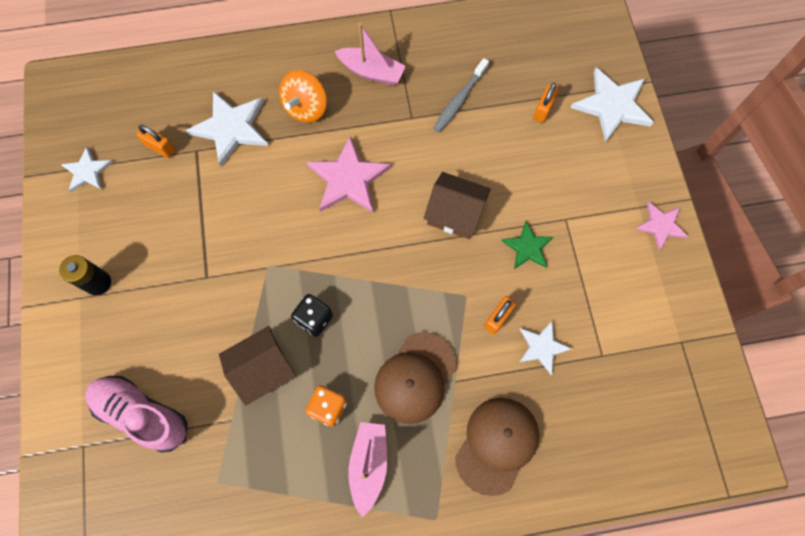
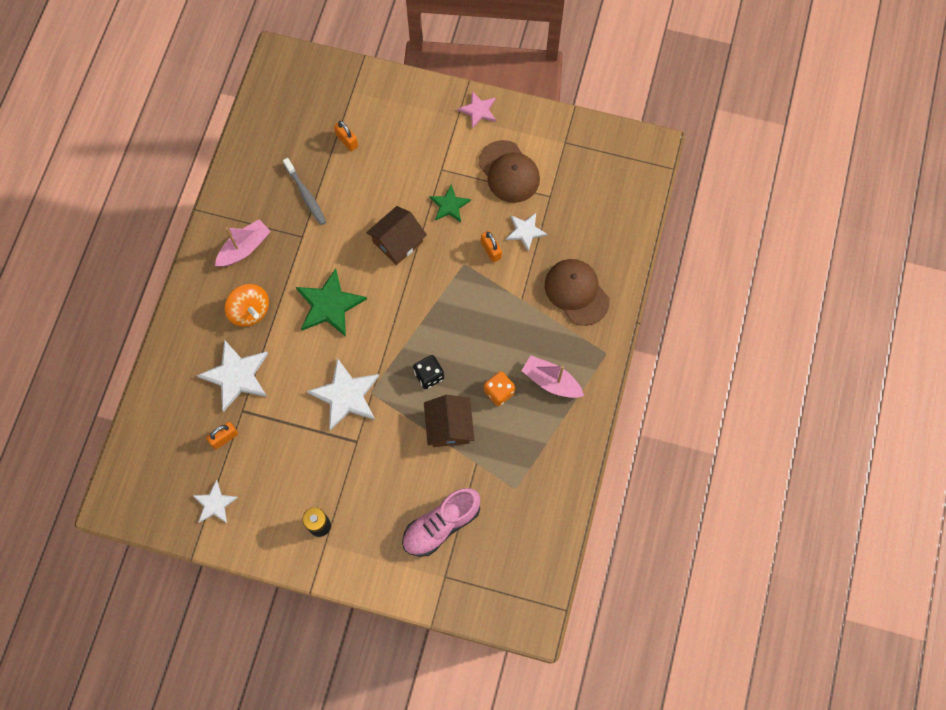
camera: 65 degrees left, 0 degrees up
pink star [307,136,391,212] -> green star [296,268,367,337]
brown cap [374,332,457,424] -> brown cap moved to [478,140,540,203]
white star [570,68,654,143] -> white star moved to [307,358,379,430]

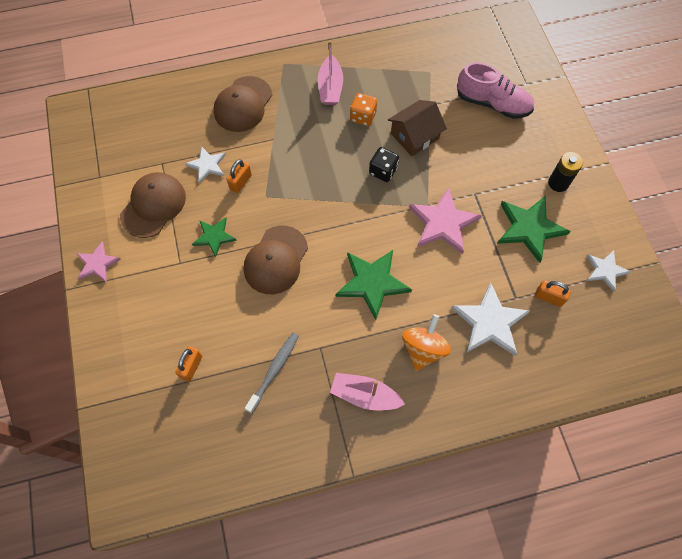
camera: 120 degrees left, 5 degrees down
white star [307,358,379,430] -> pink star [409,187,482,254]
brown house [366,206,427,265] -> brown cap [244,226,308,294]
none -> green star [497,196,571,263]

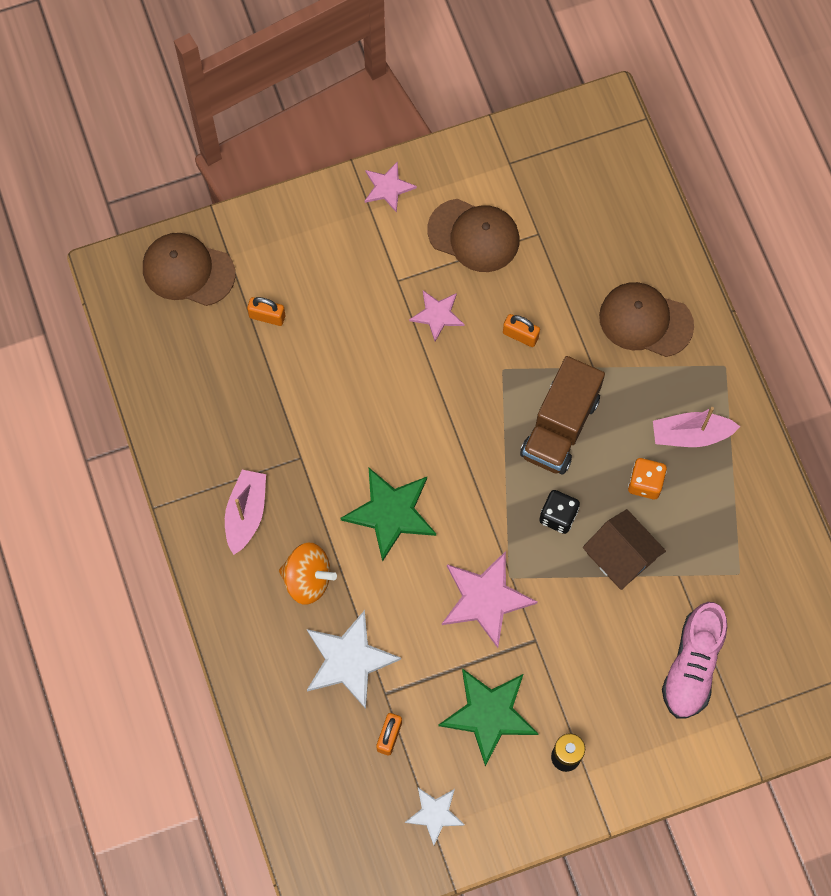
camera: 85 degrees right, 5 degrees up
white star [185,146,226,183] -> none
green star [192,218,237,257] -> pink star [409,290,465,342]
brown cap [244,226,308,294] -> brown cap moved to [143,233,236,306]
grey toothbrush [245,333,299,413] -> none
none -> brown truck [520,356,605,474]

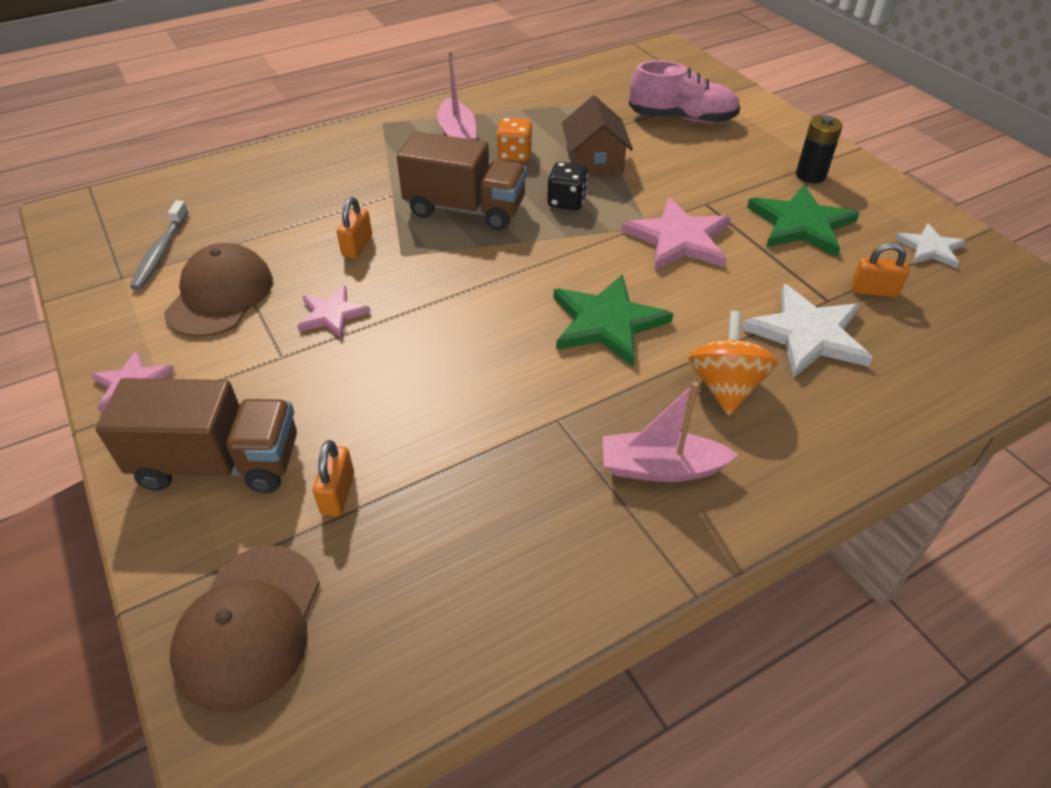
camera: 100 degrees left, 25 degrees down
brown house [583,509,666,590] -> brown house turned 45 degrees counterclockwise [562,95,633,176]
brown cap [599,282,694,357] -> none
none -> brown truck [96,378,297,493]
none -> grey toothbrush [130,201,189,290]

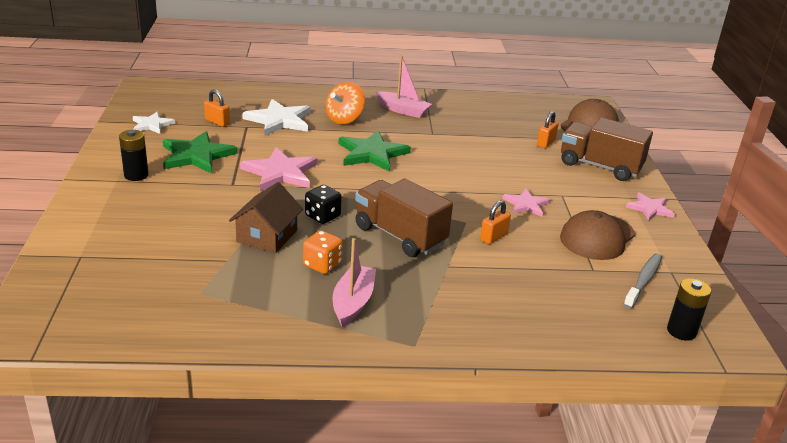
camera: 155 degrees left, 15 degrees down
pink shoe [629,60,740,123] -> none
none -> black battery [667,278,711,341]

